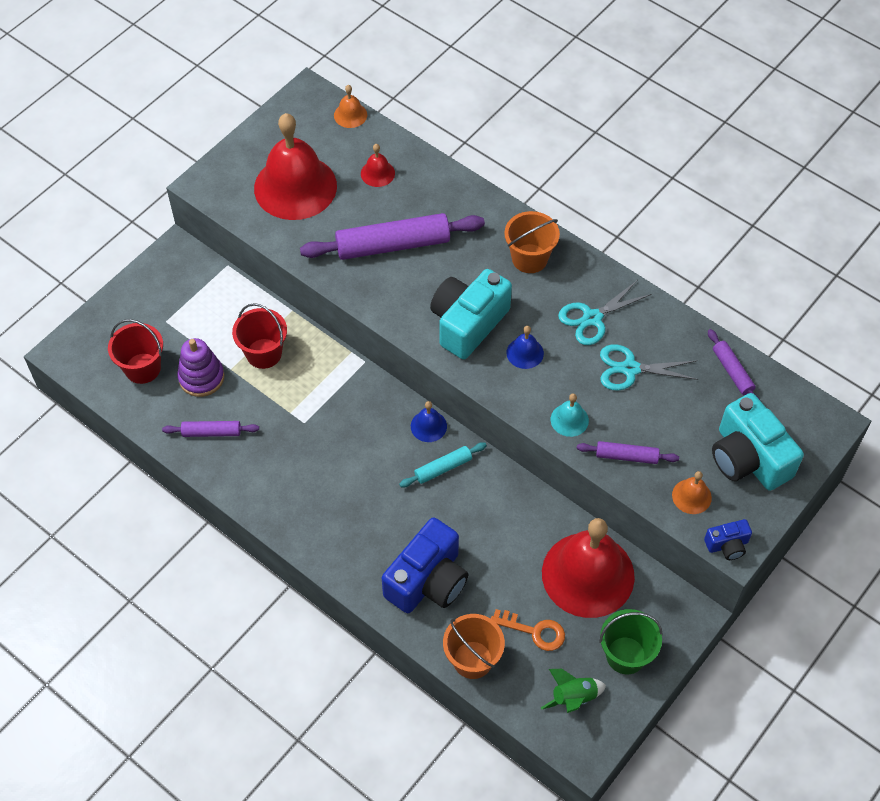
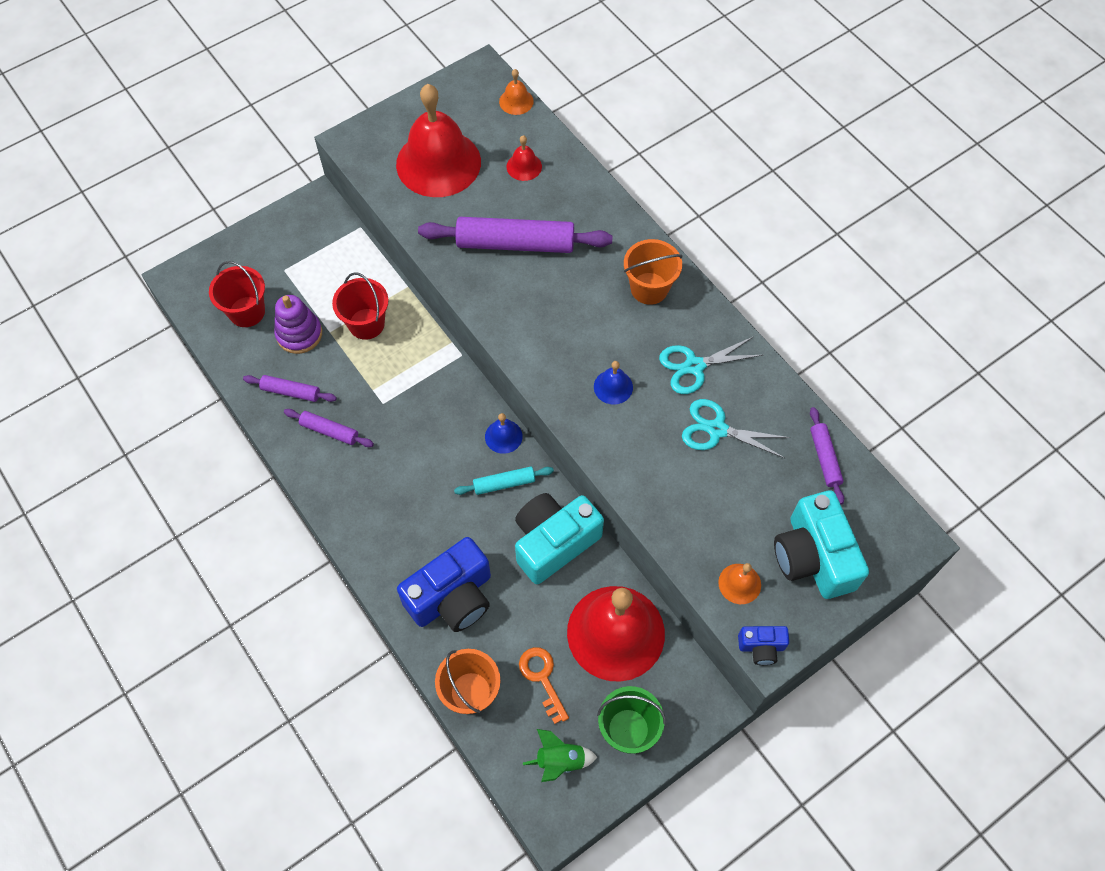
camera: 15 degrees right, 5 degrees up
turquoise camera [430,269,512,359] -> turquoise camera moved to [515,493,604,584]
orange key [491,609,565,651] -> orange key turned 150 degrees counterclockwise [519,647,569,724]
turquoise bell [551,393,589,437] -> none
purple rolling pin [577,441,679,464] -> purple rolling pin moved to [284,409,374,447]

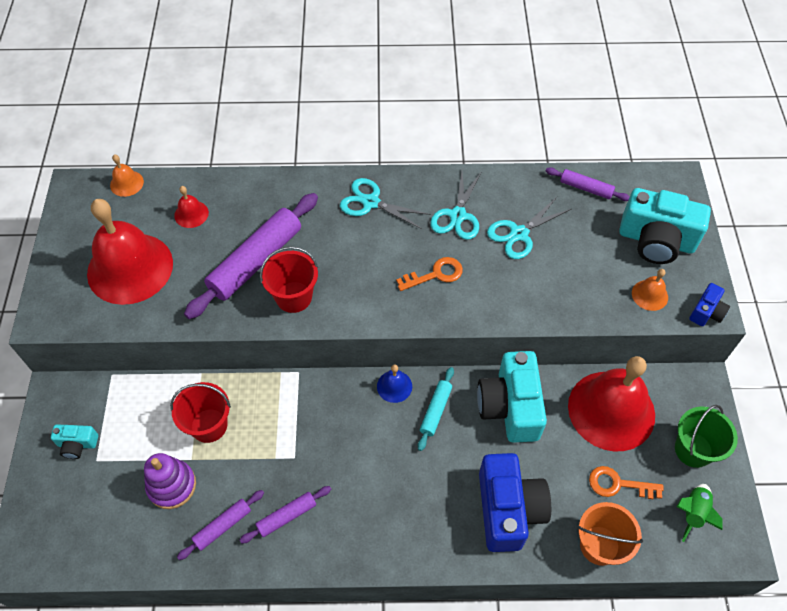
camera: 55 degrees left, 5 degrees down
red bucket [209,261,265,327] -> red bucket moved to [260,246,318,313]
blue bell [594,361,633,405] -> orange key [396,257,463,291]
orange bucket [624,239,683,305] -> turquoise scissors [340,178,431,229]
none -> turquoise camera [51,424,98,459]

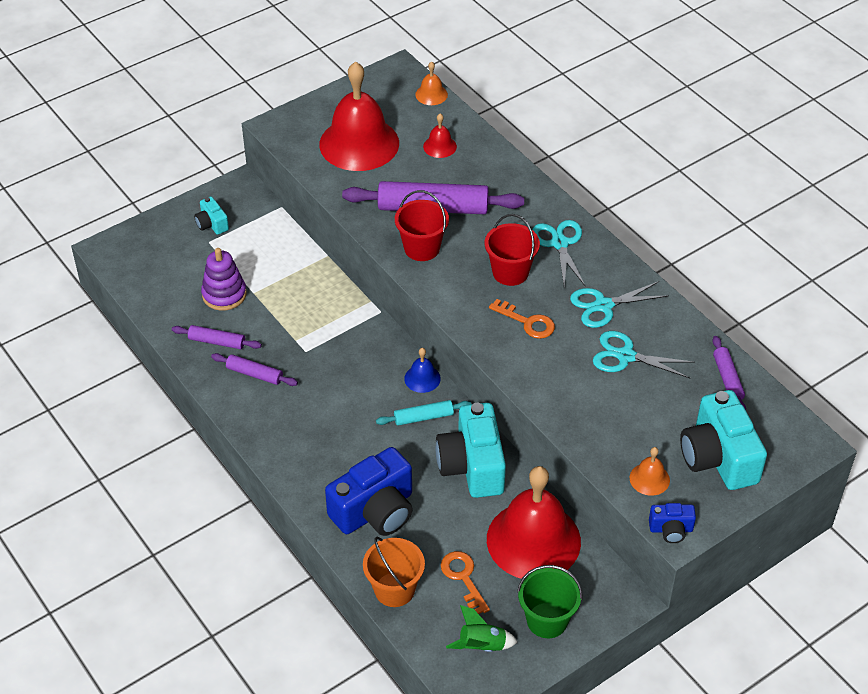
camera: 55 degrees right, 10 degrees down
red bucket [170,382,231,443] -> red bucket moved to [485,214,540,286]
turquoise camera [477,351,547,443] -> turquoise camera turned 60 degrees counterclockwise [436,403,506,498]

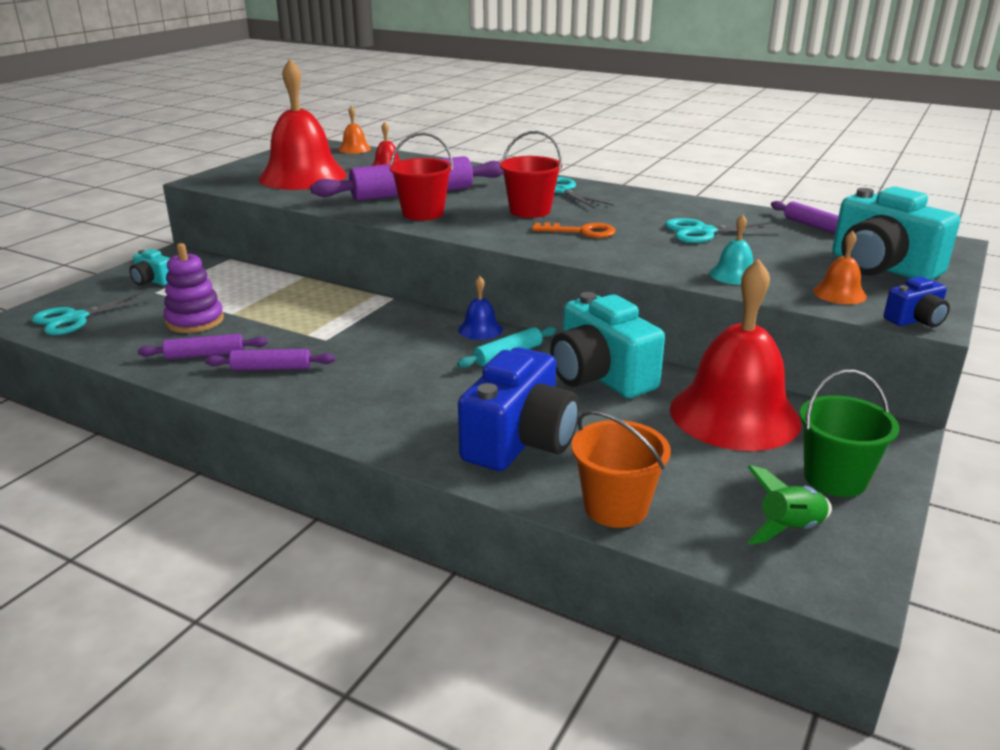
camera: 25 degrees left, 20 degrees down
orange key [441,551,490,614] -> none
turquoise scissors [570,281,668,328] -> turquoise scissors moved to [31,291,156,335]
none -> turquoise bell [709,214,753,285]

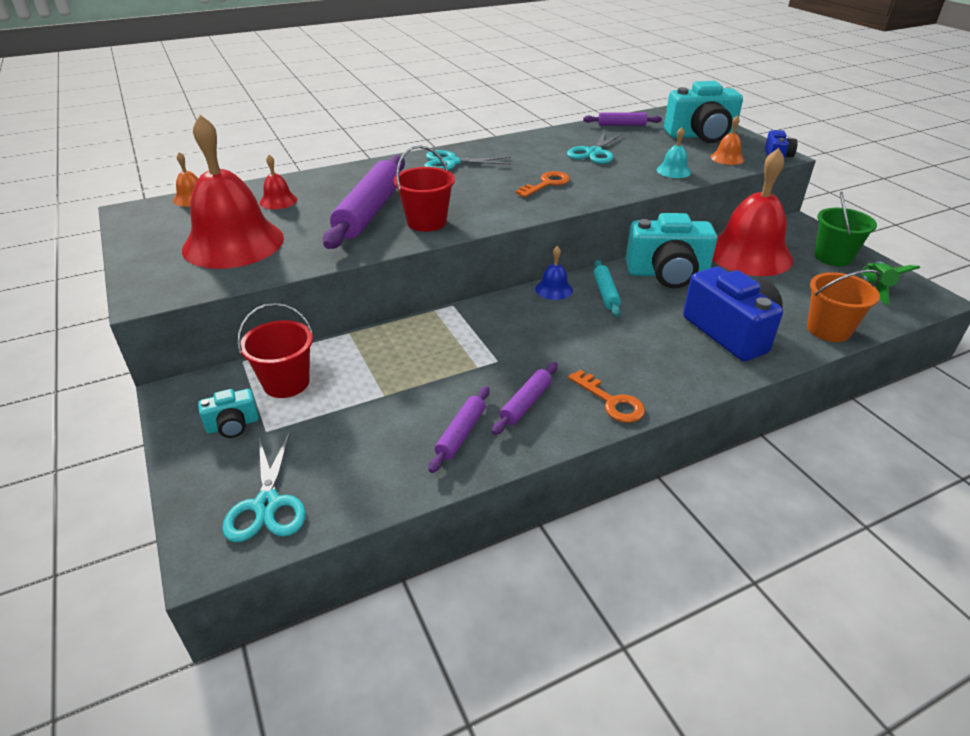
camera: 55 degrees left, 10 degrees up
purple stacking toy [164,243,224,333] -> none
red bucket [500,131,562,218] -> red bucket moved to [237,303,313,398]
none -> orange key [568,370,645,423]

